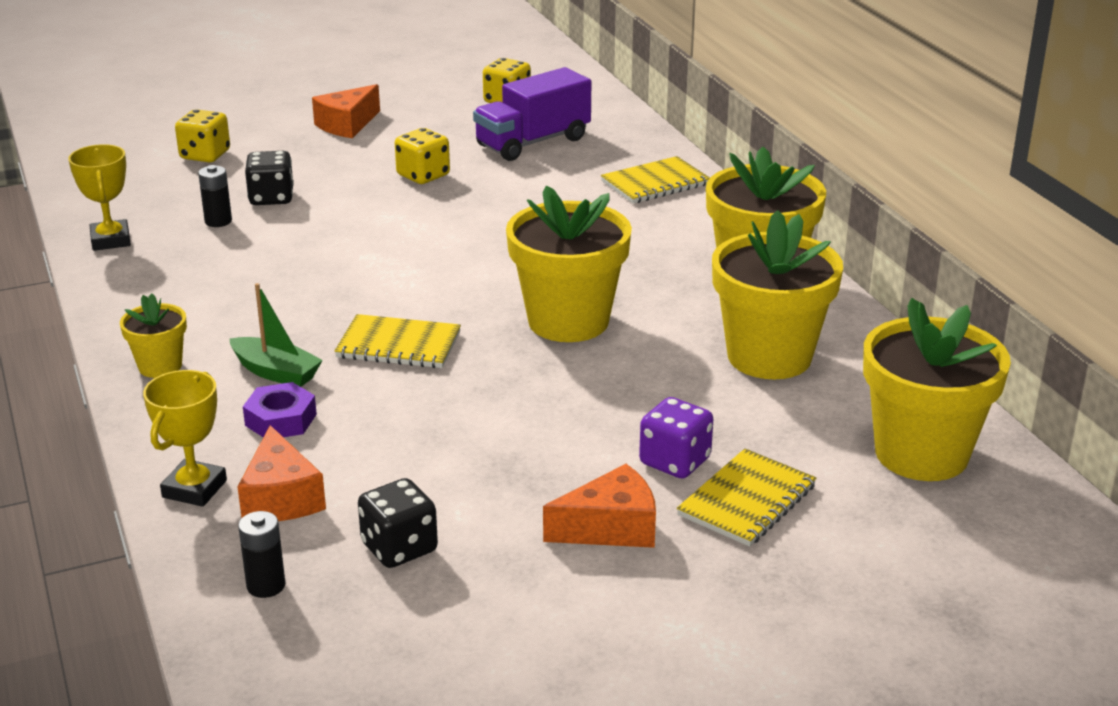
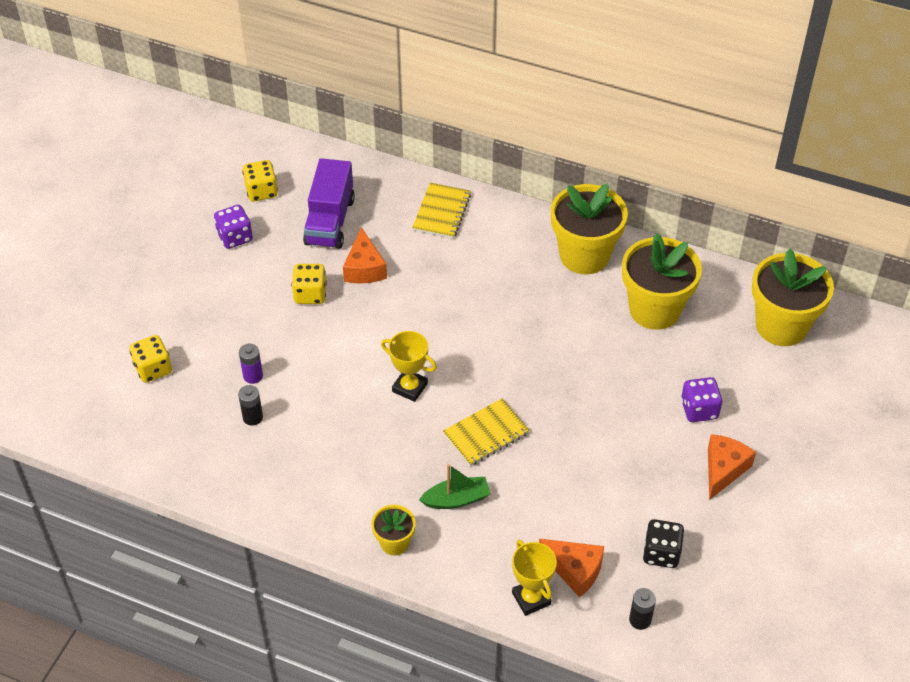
camera: 45 degrees left, 20 degrees up
yellow trophy [68,144,131,251] -> yellow trophy moved to [381,331,437,402]
purple nut [243,382,317,437] -> none
black dice [245,151,294,205] -> purple battery [239,344,263,384]
orange cheese [312,84,380,138] -> orange cheese moved to [343,227,387,284]
yellow flower pot [506,186,632,342] -> none
yellow notebook [677,449,816,547] -> none
none -> purple dice [214,205,253,249]

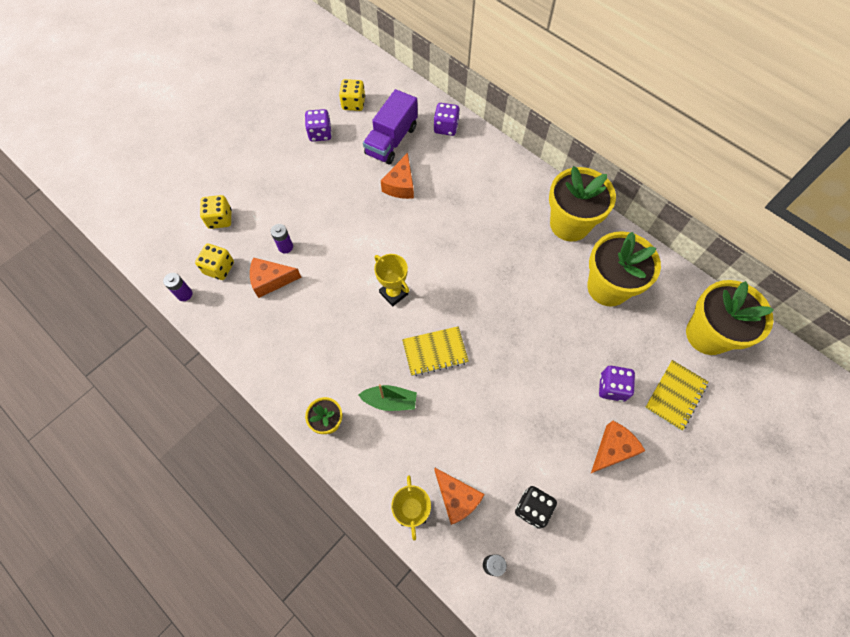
camera: 20 degrees right, 15 degrees up
black battery [238,385,263,426] -> orange cheese [250,257,302,298]
yellow dice [292,264,327,304] -> yellow dice moved to [195,244,234,280]
yellow notebook [412,183,471,239] -> yellow notebook moved to [645,360,709,431]
none -> purple battery [163,273,192,301]
none -> purple dice [434,103,460,136]

